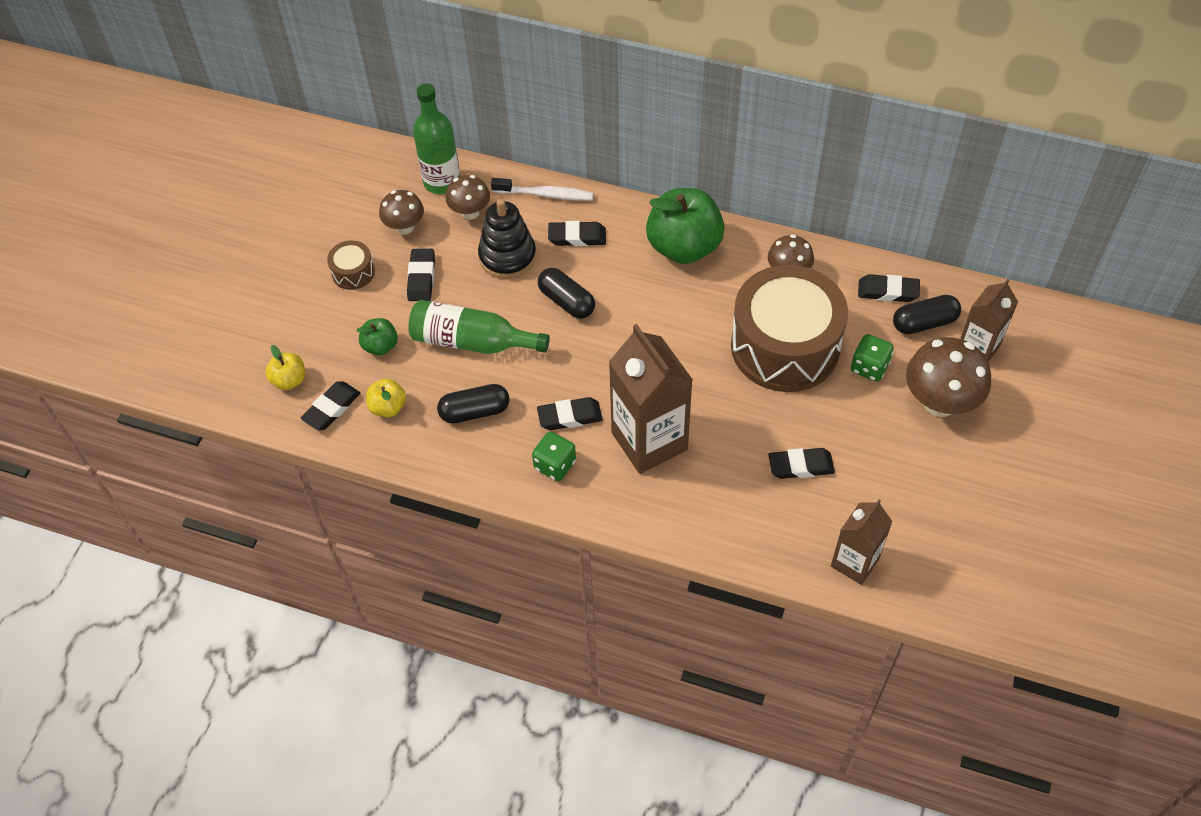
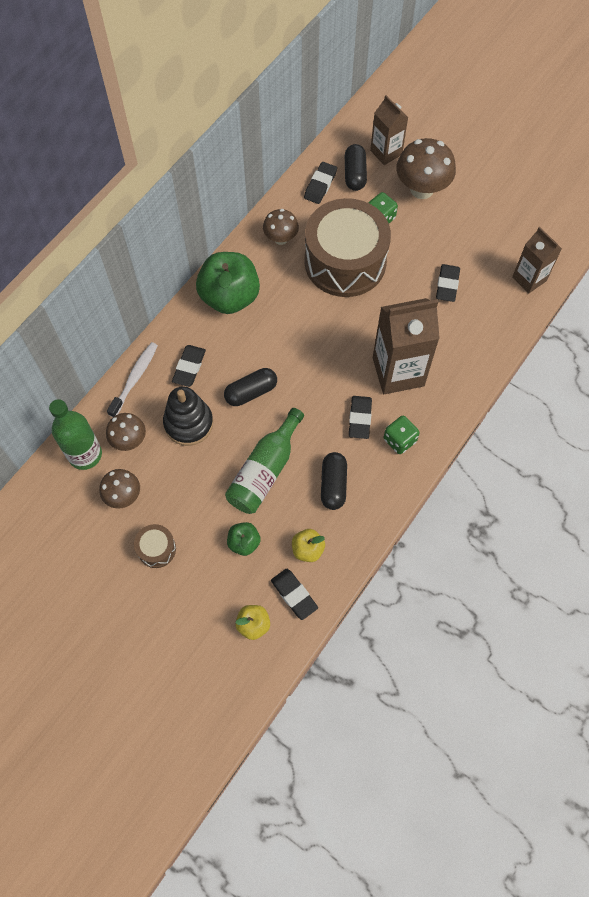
camera: 75 degrees left, 10 degrees up
black eraser [407,249,435,301] -> none

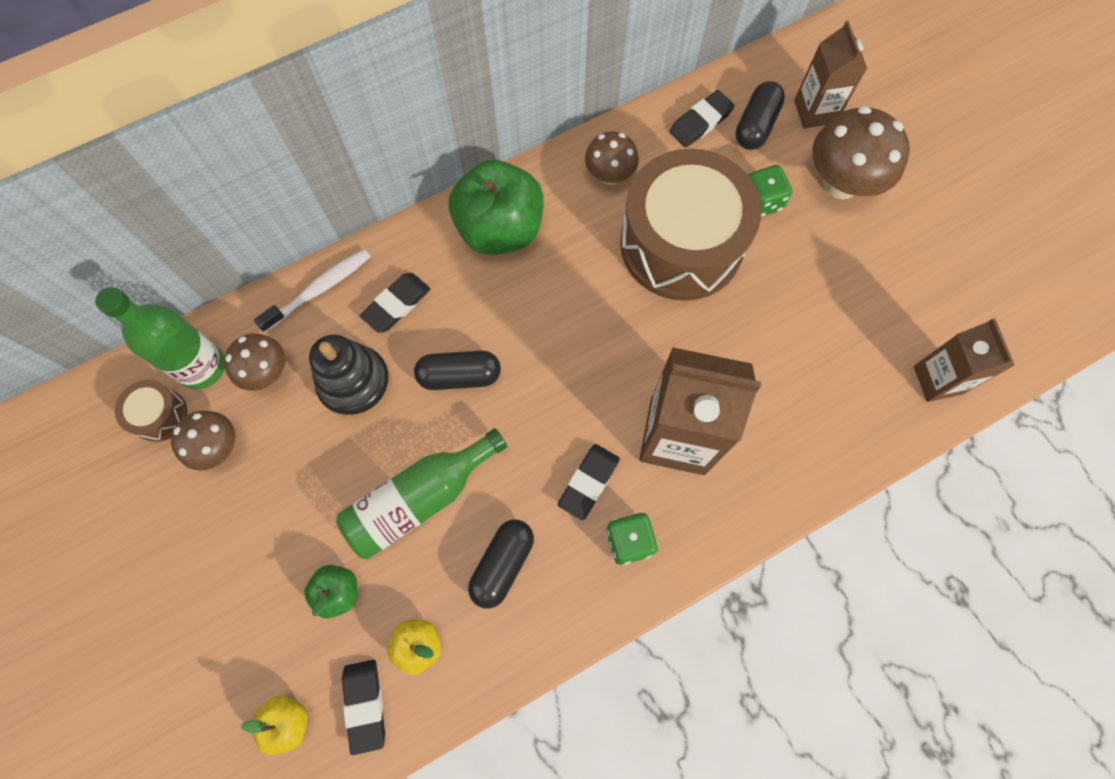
camera: 25 degrees right, 5 degrees up
brown drum [134,524,176,568] -> brown drum moved to [115,380,187,442]
black eraser [436,264,460,302] -> none

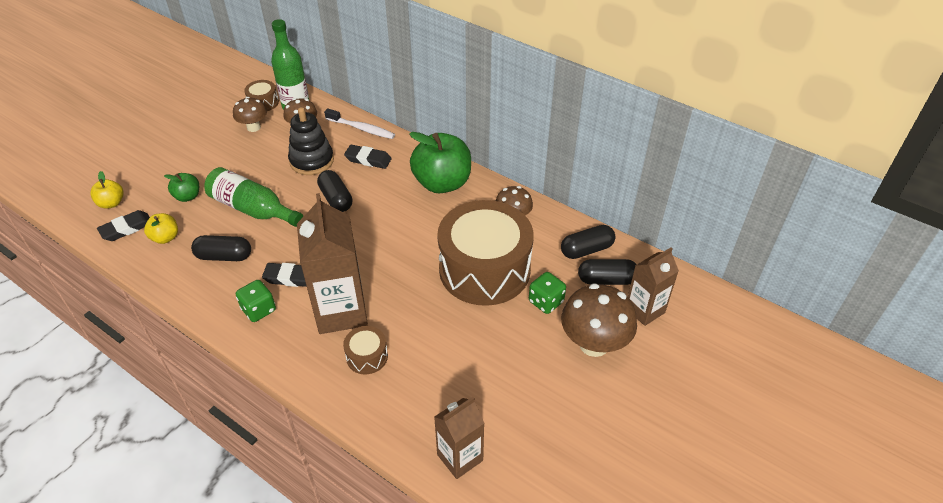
camera: 65 degrees right, 25 degrees down
black eraser [669,90,735,148] -> black capsule [561,225,615,259]
none -> brown drum [343,326,388,374]

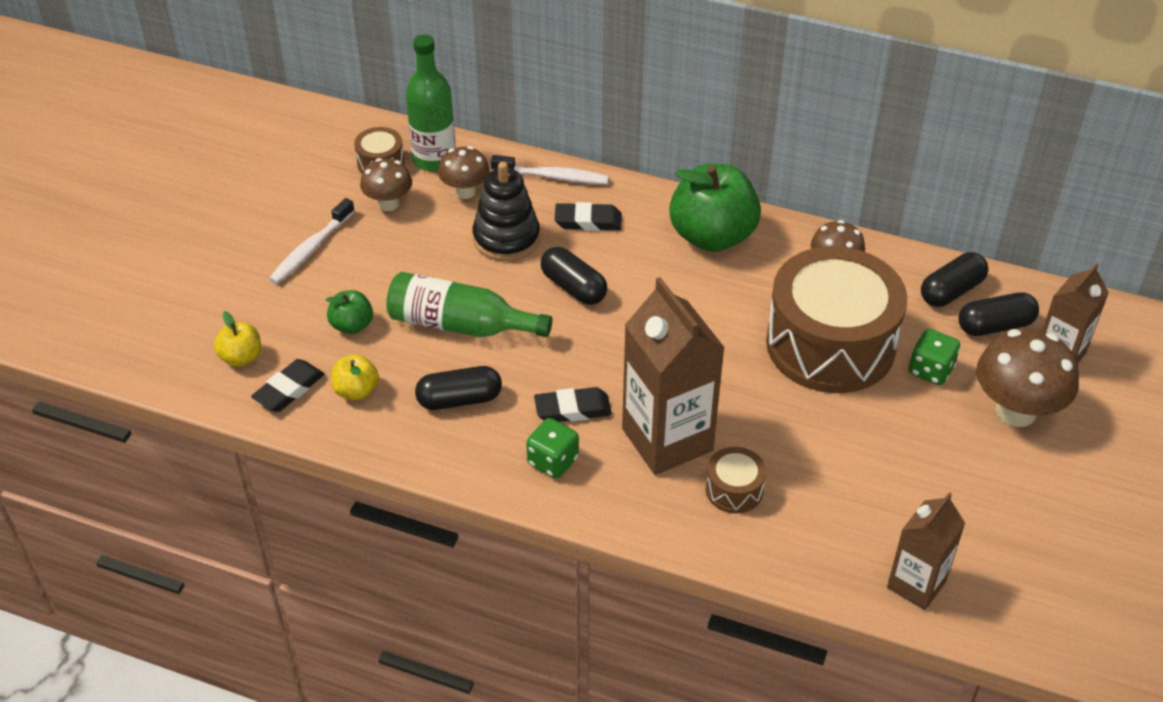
camera: 15 degrees left, 0 degrees up
none -> white toothbrush [269,198,355,284]

